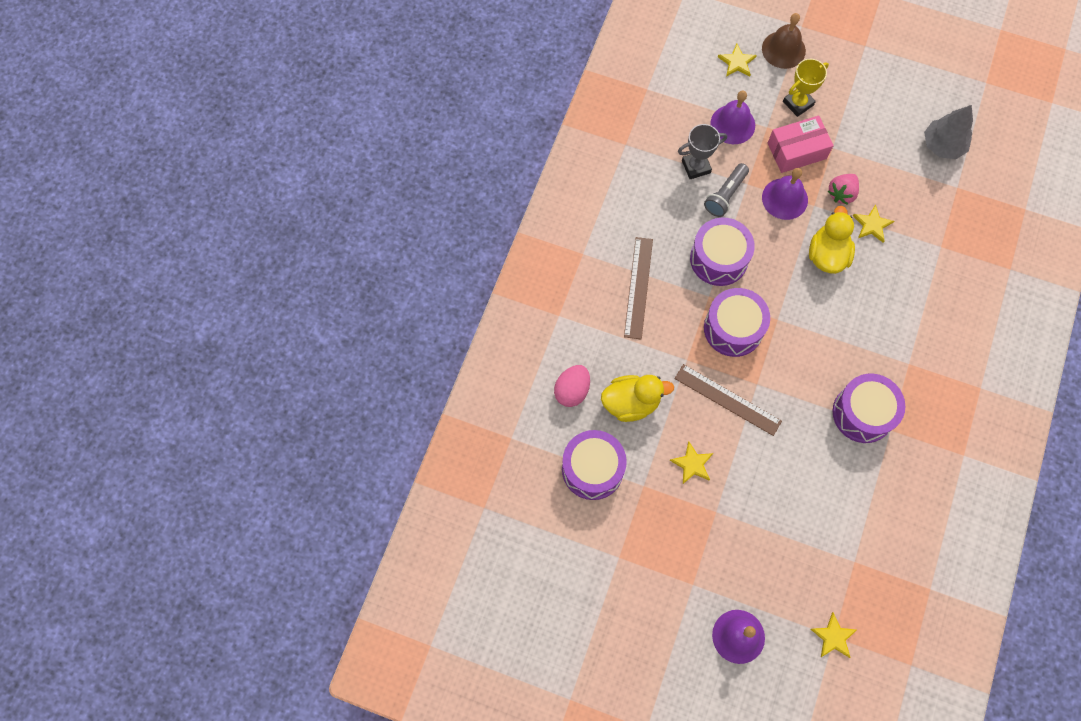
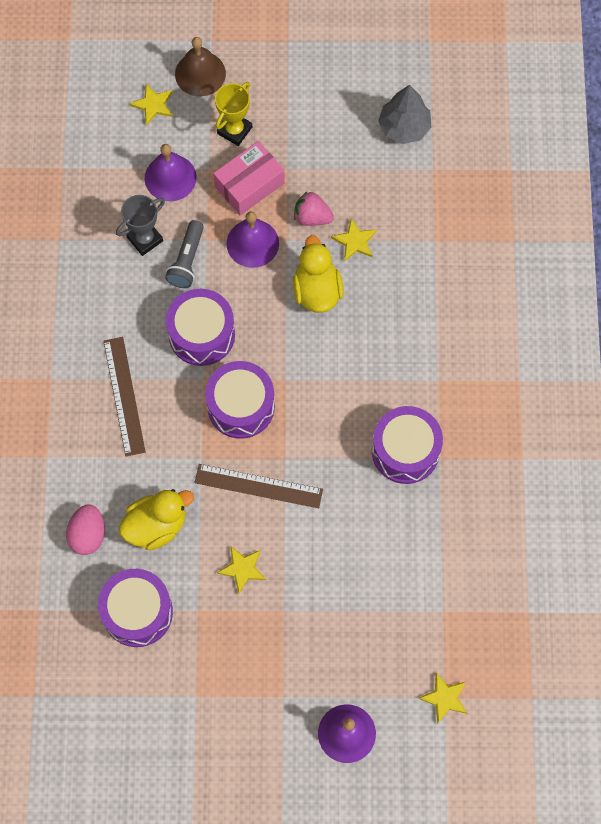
camera: 20 degrees left, 0 degrees up
pink strawberry [828,174,859,205] -> pink strawberry turned 90 degrees clockwise [294,192,334,226]

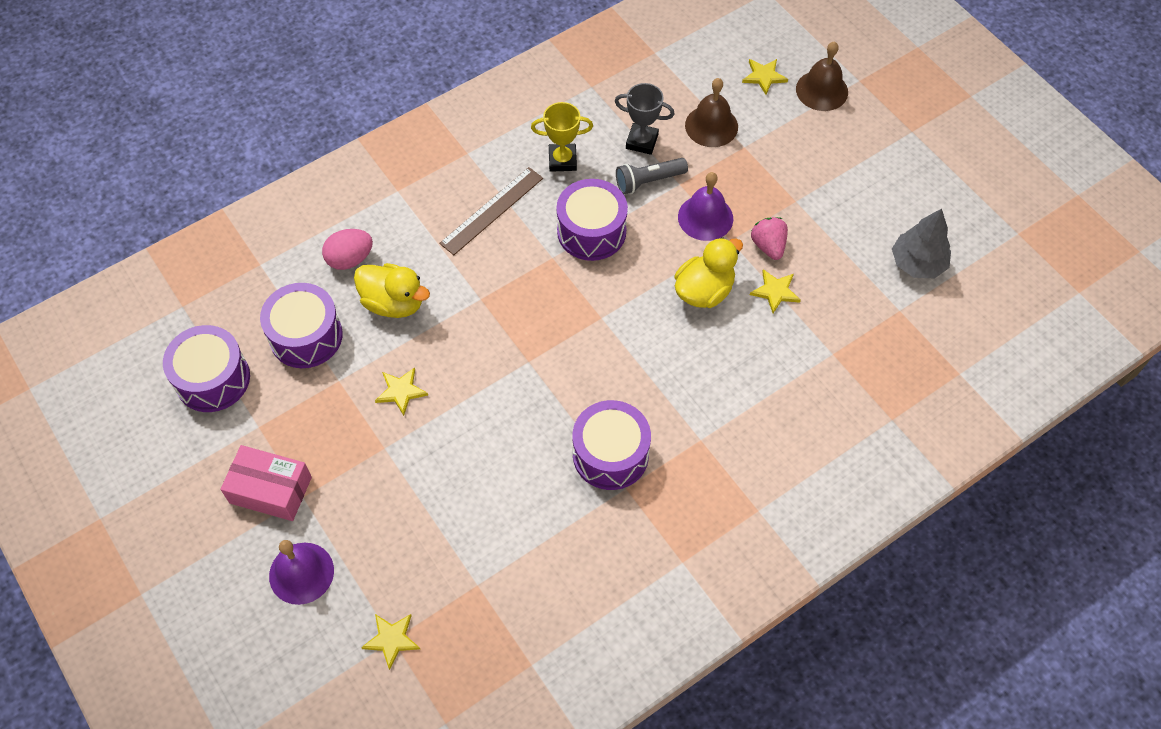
camera: 55 degrees right, 10 degrees down
purple bell [145,144,197,201] -> brown bell [685,78,738,147]
brown ruler [194,464,323,508] -> none
purple drum [205,361,275,439] -> purple drum moved to [163,325,250,412]
pink box [213,141,285,215] -> pink box moved to [220,445,312,521]
yellow trophy [215,82,252,146] -> yellow trophy moved to [531,102,593,172]

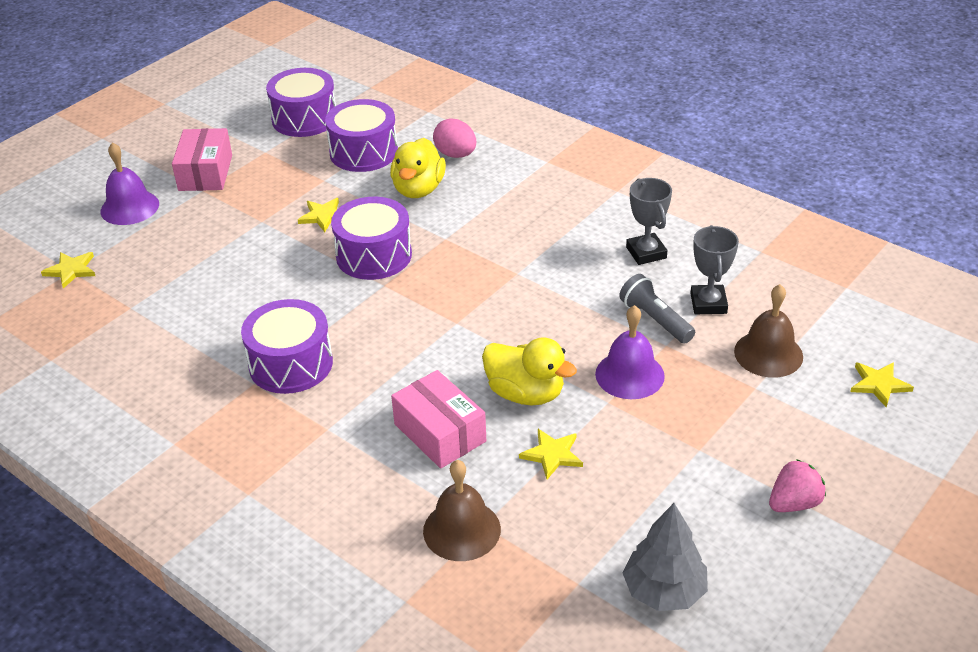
camera: 75 degrees right, 20 degrees down
brown ruler [439,167,543,255] -> none
yellow trophy [531,102,593,172] -> grey trophy [626,178,672,265]
purple drum [557,179,628,261] -> purple drum moved to [331,197,412,280]
pink strawberry [751,217,788,260] -> pink strawberry moved to [769,459,826,512]
brown bell [796,41,848,111] -> brown bell moved to [423,460,501,561]
none -> pink box [391,370,486,468]

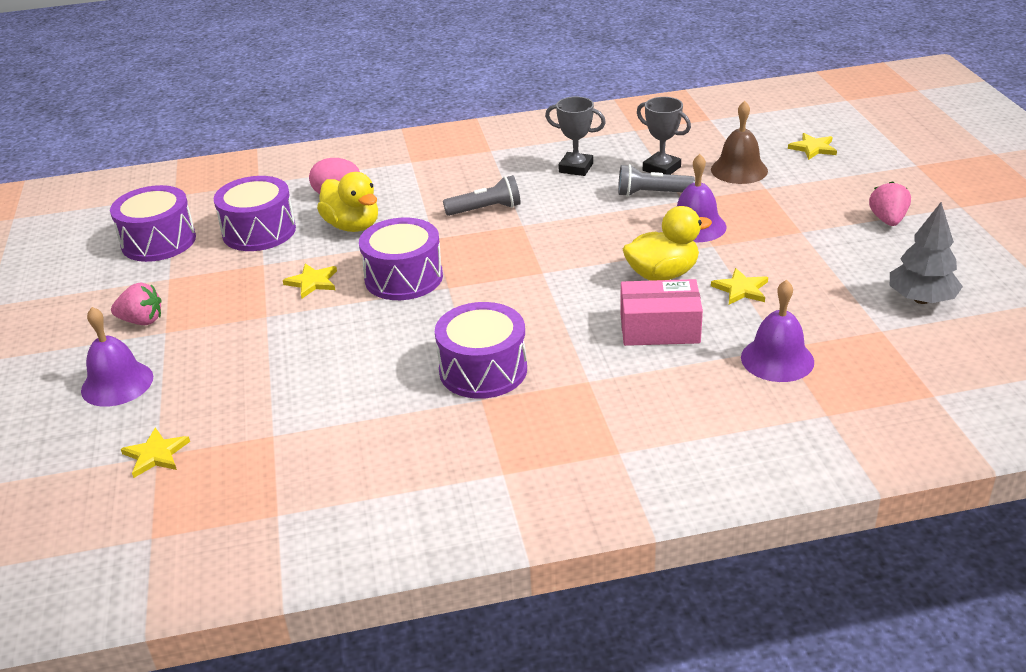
camera: 50 degrees left, 5 degrees down
pink box [172,128,232,191] -> pink strawberry [111,283,161,325]
brown bell [423,460,501,561] -> purple bell [741,280,814,382]
none -> grey flashlight [443,175,521,216]

